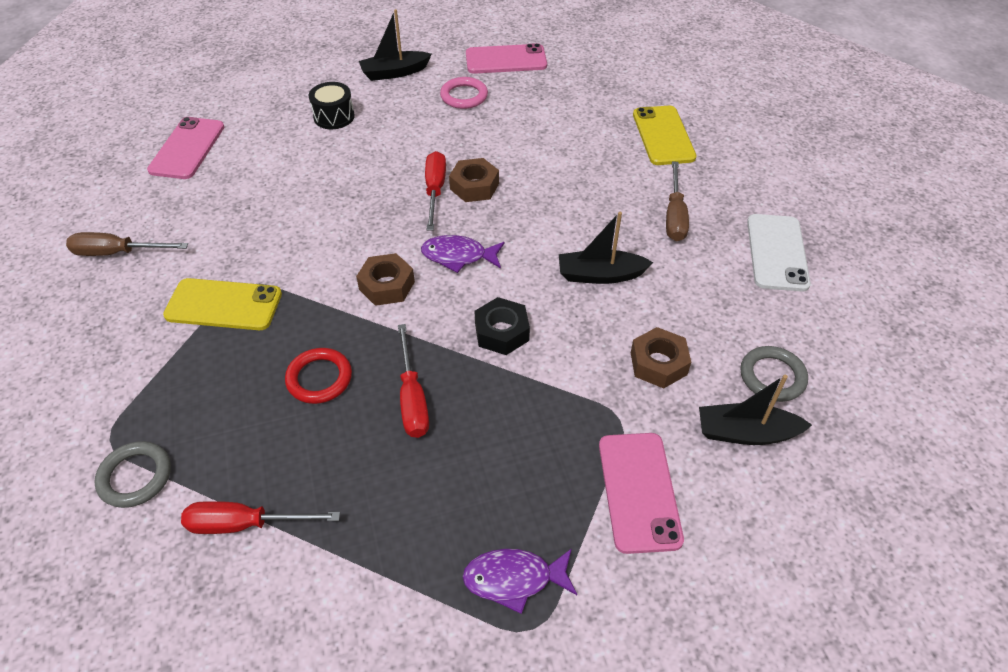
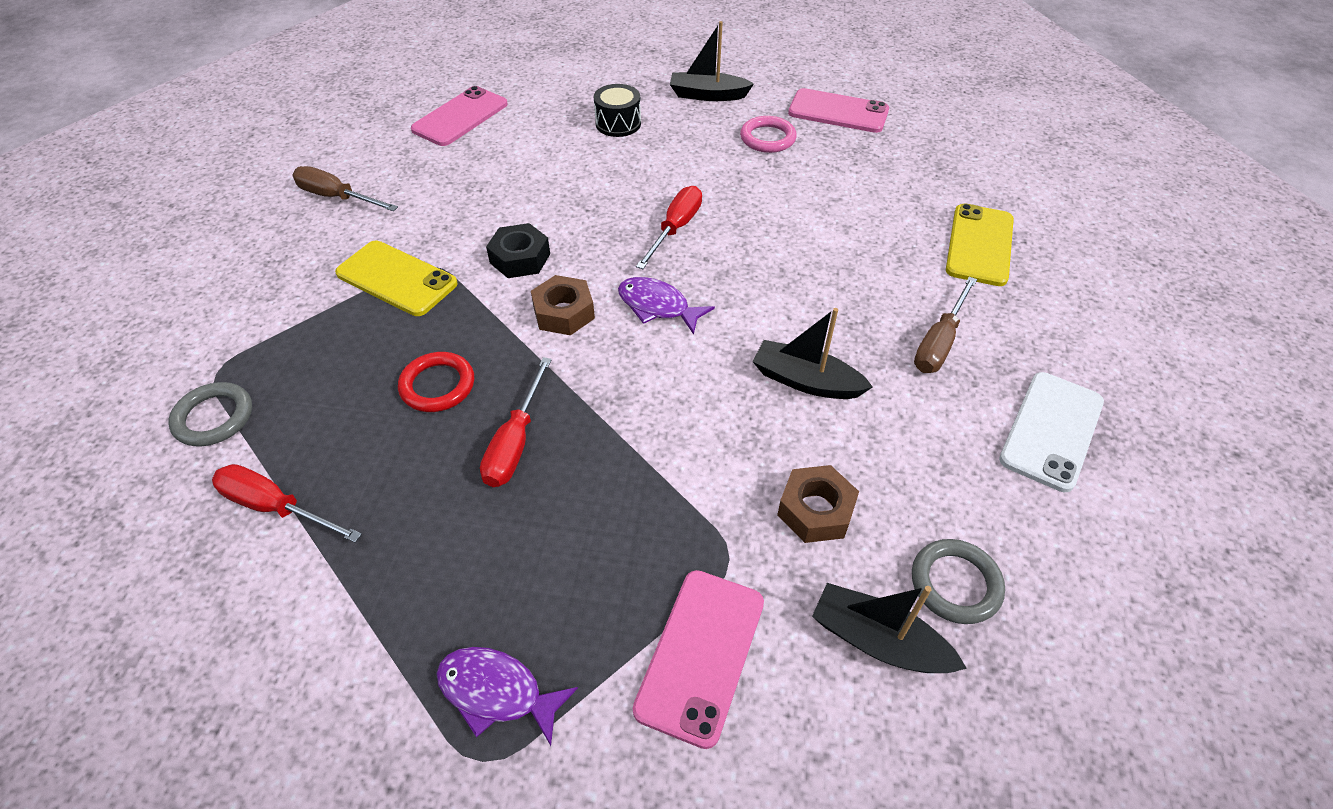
camera: 25 degrees right, 0 degrees up
brown nut [449,158,499,202] -> none
black nut [475,297,530,355] -> black nut moved to [486,223,550,278]

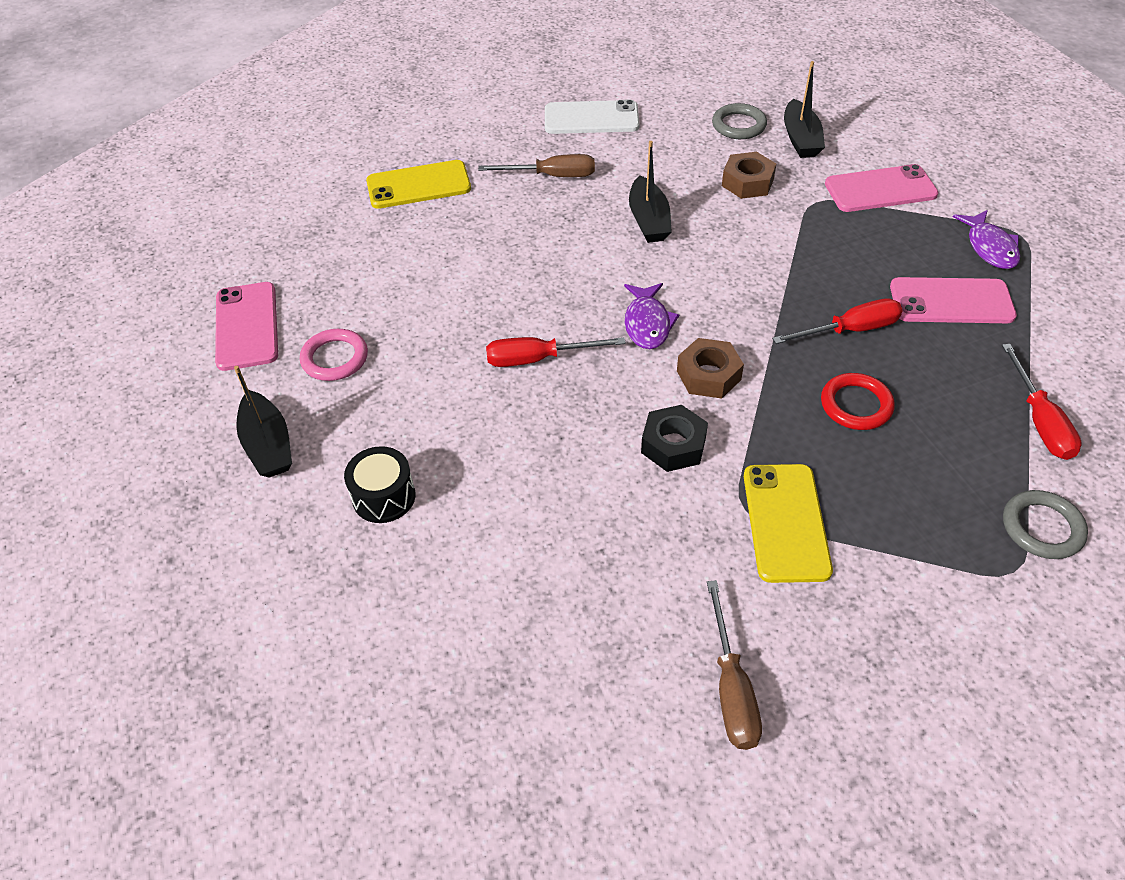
camera: 120 degrees left, 0 degrees up
pink phone [411,86,508,146] -> pink phone moved to [890,277,1017,323]

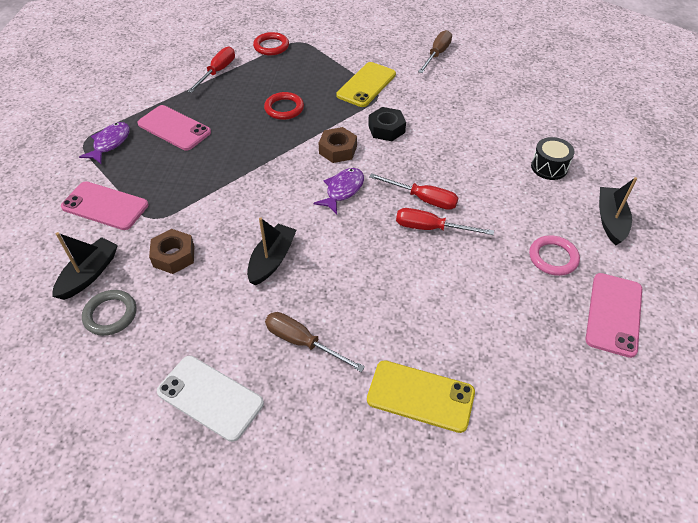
camera: 150 degrees left, 0 degrees up
red screwdriver [772,298,903,344] -> red screwdriver moved to [396,208,494,235]
grey ring [1003,490,1088,559] -> red ring [253,32,289,55]

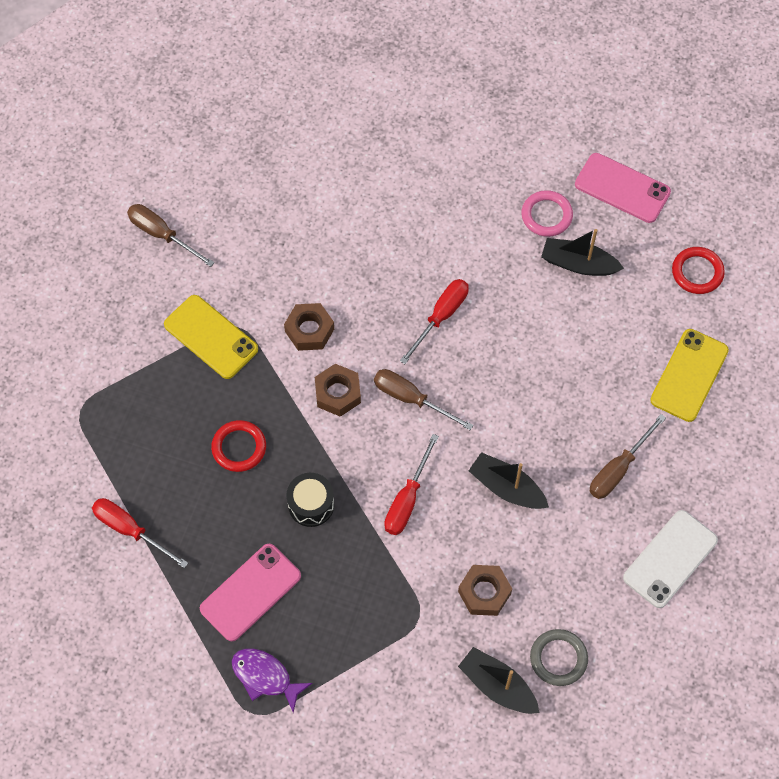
camera: 80 degrees left, 15 degrees up
pink phone [61,182,148,230] -> none
red ring [253,32,289,55] -> red ring moved to [672,247,725,294]
purple fish [313,168,364,214] -> brown screwdriver [374,369,474,430]
black nut [368,107,406,141] -> brown nut [284,303,334,351]
red screwdriver [396,208,494,235] -> red screwdriver moved to [384,434,439,535]
black drum [531,137,575,180] -> black drum moved to [286,473,334,527]
black boat [599,177,637,246] -> black boat moved to [541,229,624,276]

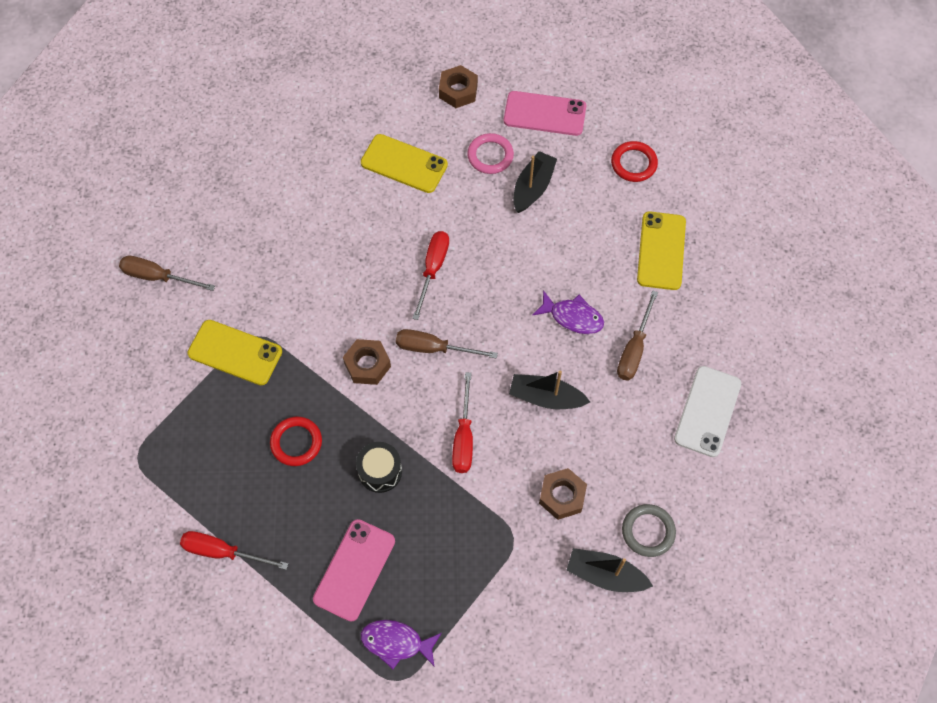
camera: 20 degrees left, 0 degrees up
brown nut [284,303,334,351] -> brown nut moved to [439,65,478,108]
black boat [541,229,624,276] -> black boat turned 120 degrees clockwise [513,151,557,213]
none -> yellow phone [361,134,448,193]
none -> purple fish [533,290,604,334]

